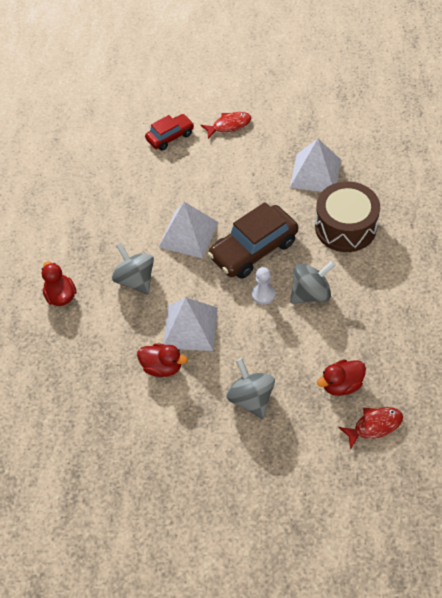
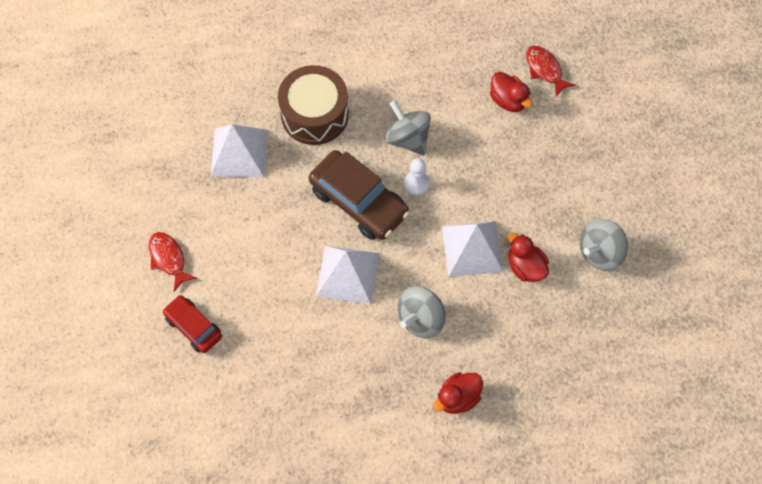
camera: 105 degrees left, 10 degrees up
red duck [137,343,187,377] -> red duck turned 45 degrees counterclockwise [507,232,549,282]
grey spinning top [226,358,275,419] -> grey spinning top moved to [580,218,628,271]

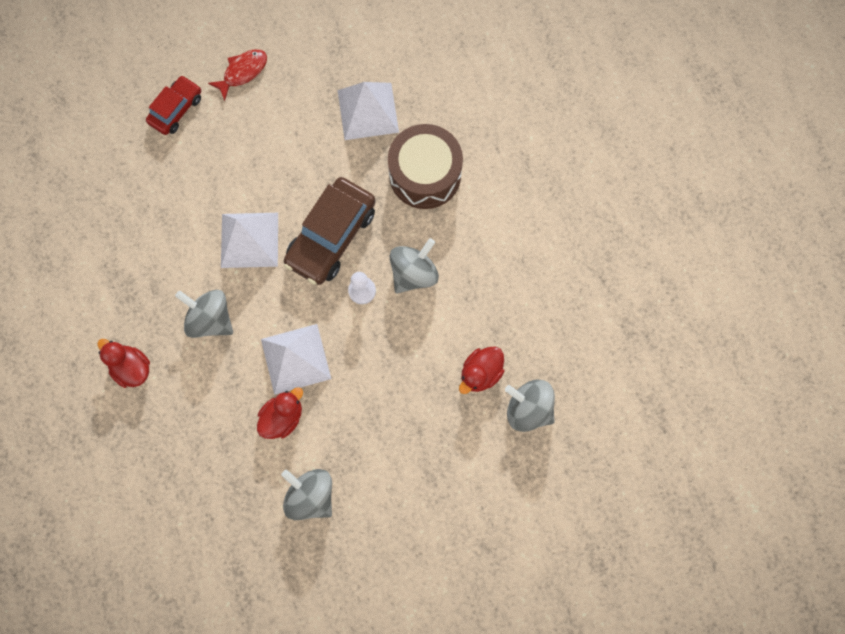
camera: 80 degrees right, 10 degrees up
red fish [526,46,576,97] -> grey spinning top [505,379,555,432]

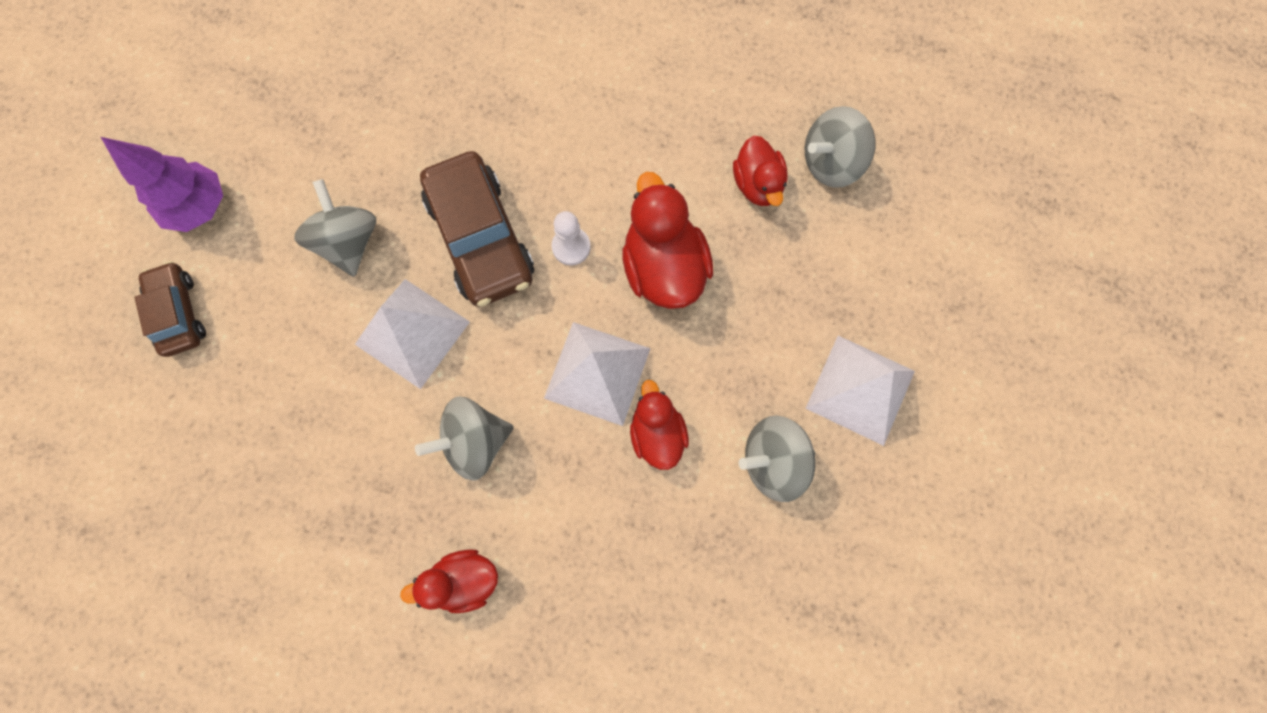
camera: 55 degrees left, 0 degrees up
red car [146,75,201,135] -> brown car [135,261,206,357]
red fish [208,49,267,101] -> purple tree [101,137,223,232]
white pyramid [338,82,399,140] -> white pyramid moved to [805,335,915,446]
brown drum [388,124,463,209] -> none
grey spinning top [390,238,439,294] -> grey spinning top moved to [294,179,376,277]
none -> red duck [622,172,713,309]

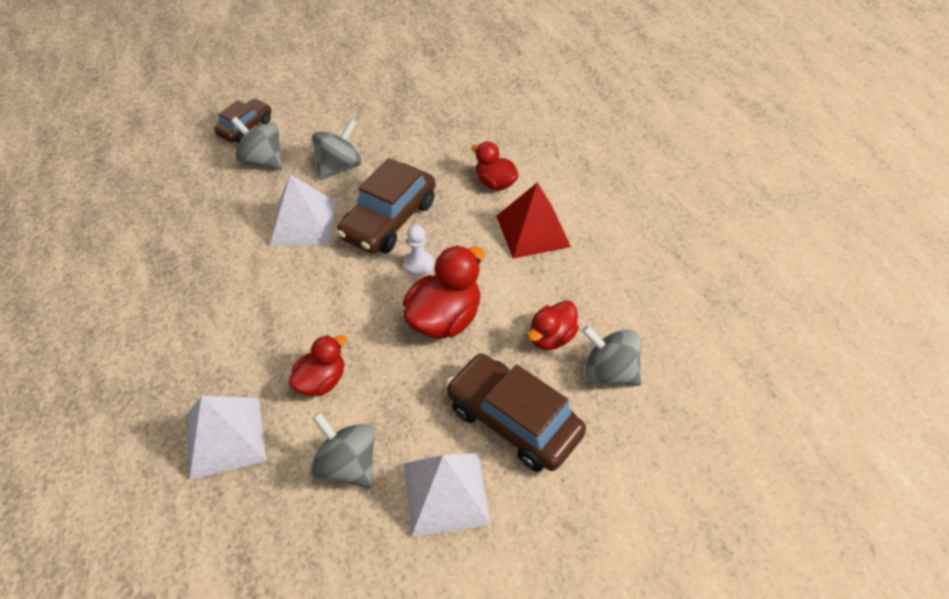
camera: 55 degrees right, 25 degrees down
purple tree [101,137,223,232] -> none
red duck [400,549,498,613] -> red duck moved to [471,142,518,191]
grey spinning top [415,397,514,481] -> grey spinning top moved to [231,117,282,170]
white pyramid [544,322,651,426] -> white pyramid moved to [186,396,266,480]
none -> brown car [446,354,586,472]
none -> red pyramid [496,182,571,259]

